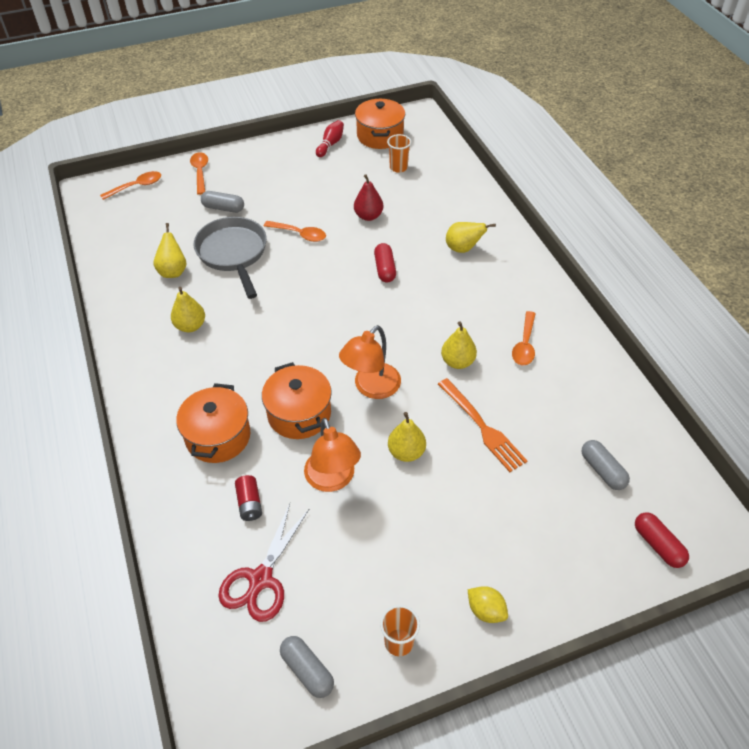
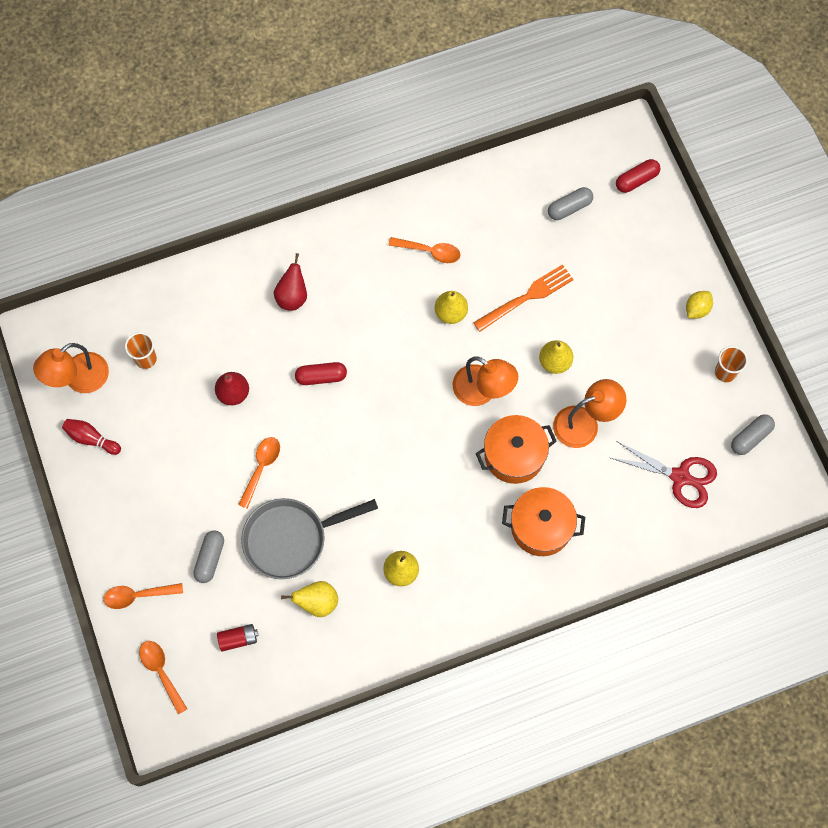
camera: 90 degrees left, 20 degrees up
red battery [235,475,262,521] -> red battery moved to [217,624,259,652]
orange pot [355,99,405,149] -> orange lamp [33,343,109,393]
yellow pear [446,222,496,253] -> red pear [274,253,307,311]

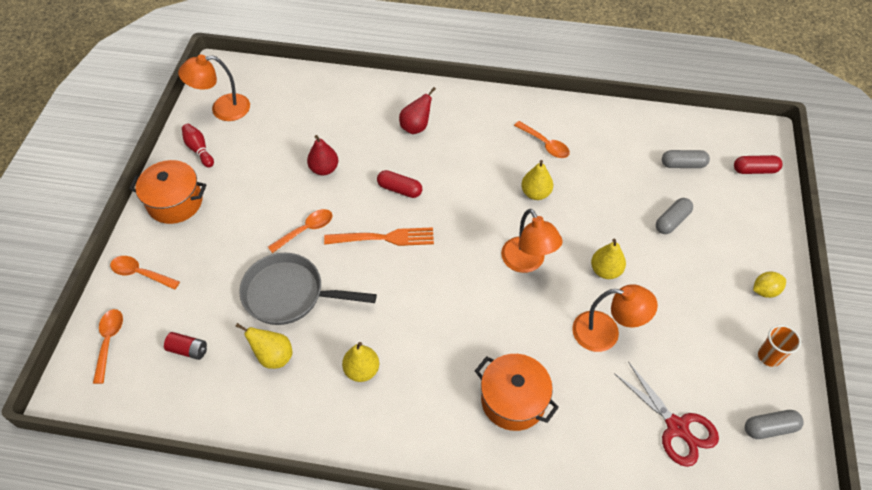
camera: 30 degrees right, 15 degrees down
orange cup [125,332,157,369] -> none
grey capsule [193,530,224,583] -> grey capsule moved to [656,198,693,234]
orange fork [473,264,574,332] -> orange fork moved to [324,227,434,246]
orange pot [475,415,557,484] -> orange pot moved to [129,160,206,224]

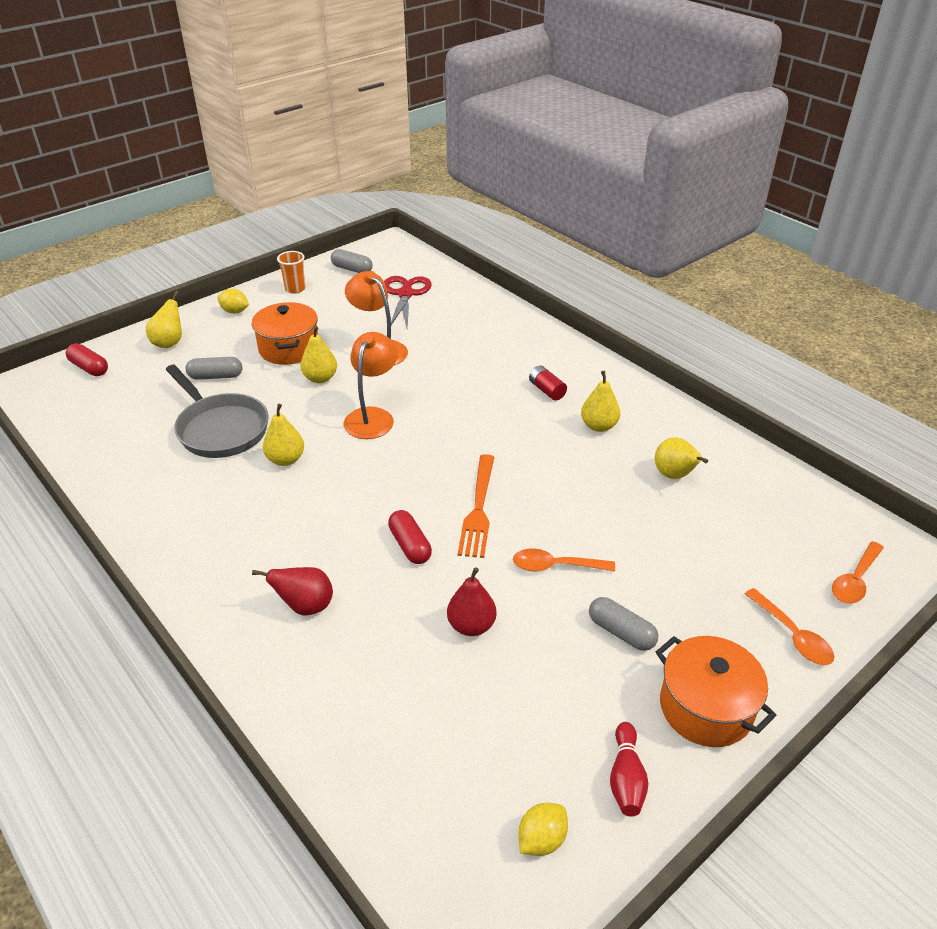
camera: 140 degrees left, 15 degrees down
red battery [164,332,207,360] -> red battery moved to [529,365,567,401]
orange lamp [178,55,250,121] -> yellow lemon [518,803,568,856]
grey pan [239,253,377,325] -> grey pan moved to [165,365,269,458]
orange fork [324,227,434,246] -> orange fork turned 120 degrees counterclockwise [458,454,494,558]
orange pot [475,354,559,431] -> orange pot moved to [251,302,318,365]
orange spoon [514,121,570,158] -> none
grey capsule [662,150,710,168] -> grey capsule moved to [589,597,658,651]
none -> yellow pear [146,291,182,348]

